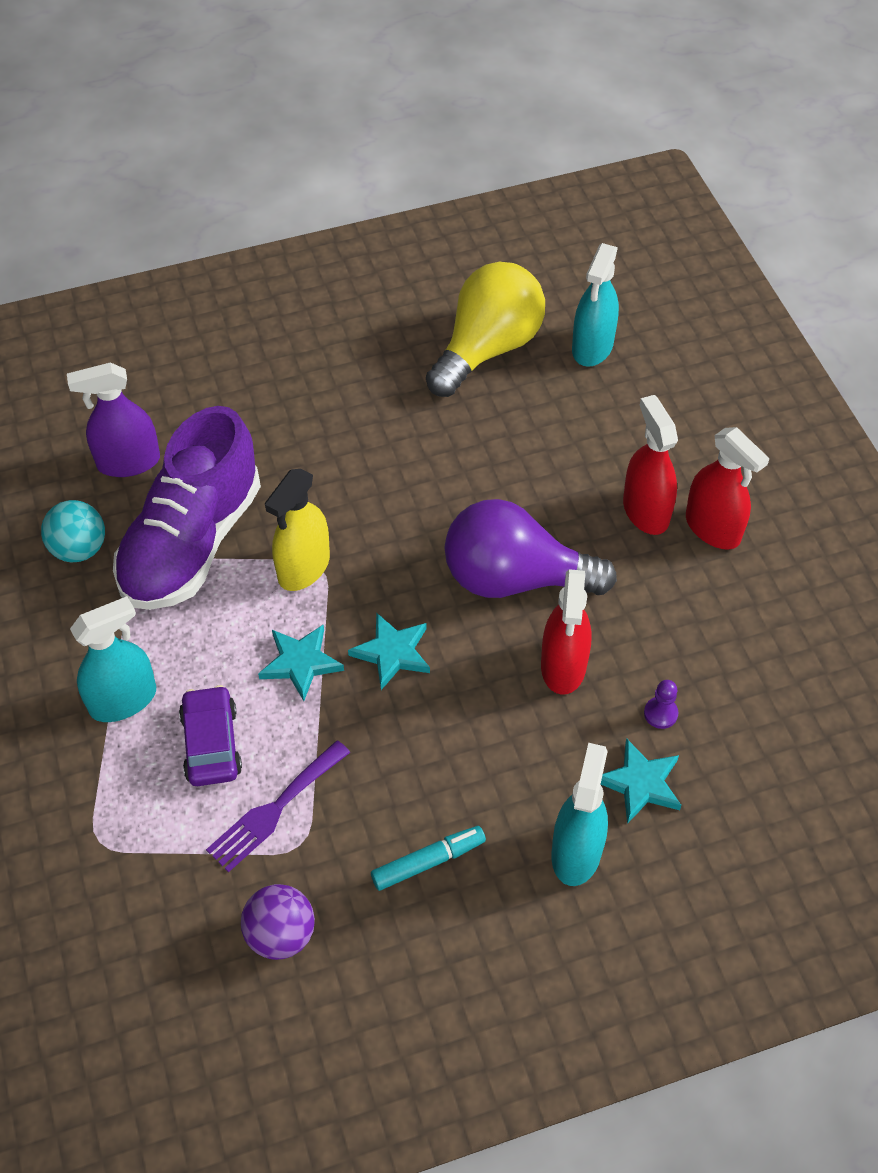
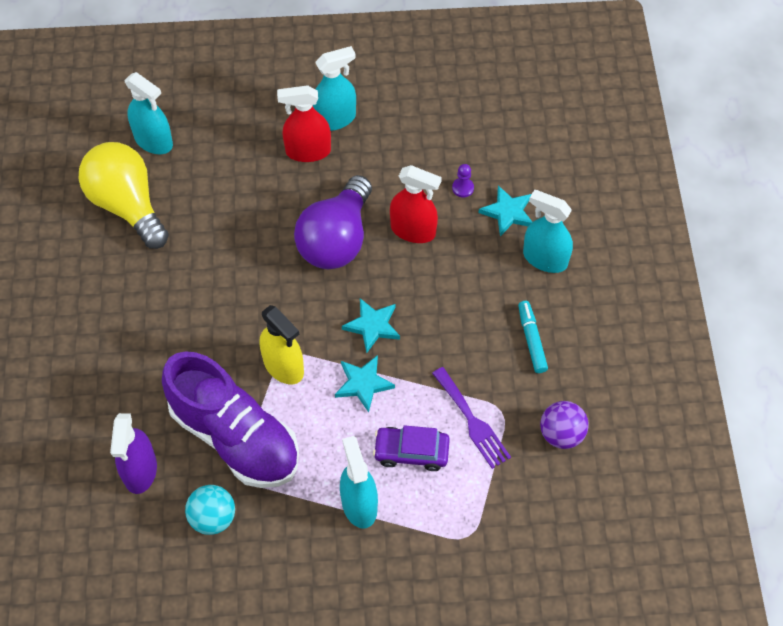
camera: 75 degrees left, 5 degrees up
red spray bottle [686,427,770,550] -> turquoise spray bottle [313,46,356,131]

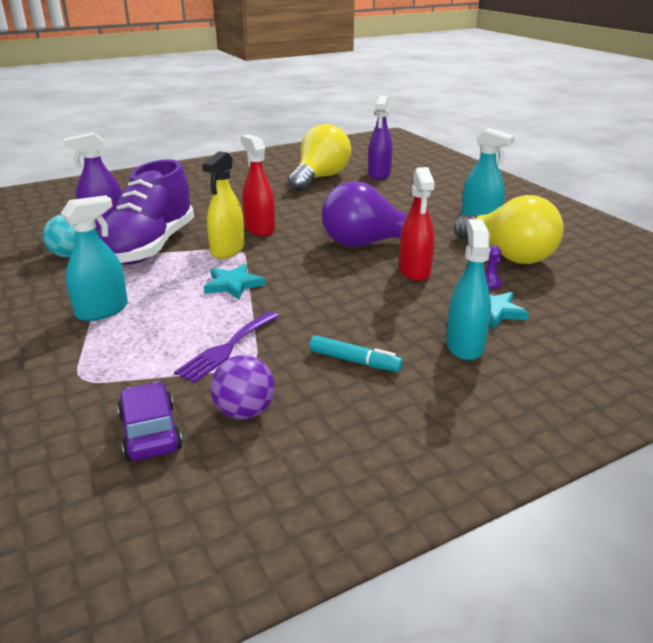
camera: 65 degrees right, 30 degrees down
turquoise spray bottle [125,72,173,154] -> purple spray bottle [368,96,393,179]
red spray bottle [277,85,331,162] -> red spray bottle moved to [241,135,275,236]
turquoise star [342,298,400,353] -> none
purple car [373,425,450,471] -> purple car moved to [117,382,182,461]
turquoise marker [518,301,548,373] -> turquoise marker turned 60 degrees clockwise [310,335,403,372]
none -> yellow light bulb [454,195,564,264]

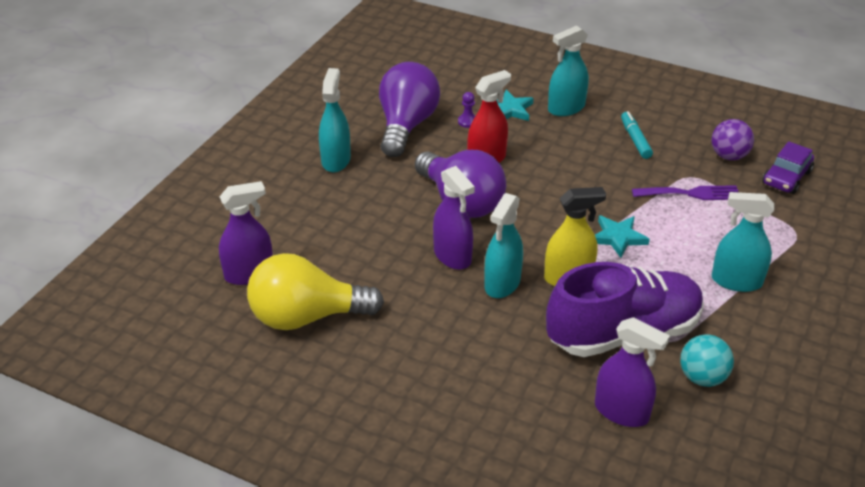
camera: 125 degrees left, 10 degrees up
red spray bottle [241,135,275,236] -> turquoise spray bottle [484,193,523,298]
yellow light bulb [454,195,564,264] -> purple light bulb [379,62,440,157]
none -> purple spray bottle [433,166,475,270]

